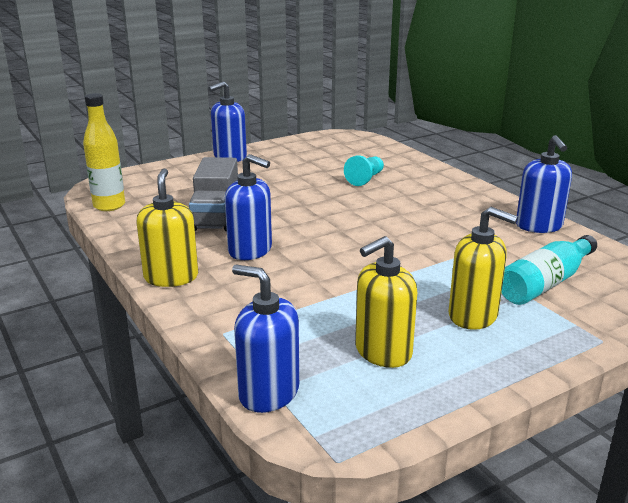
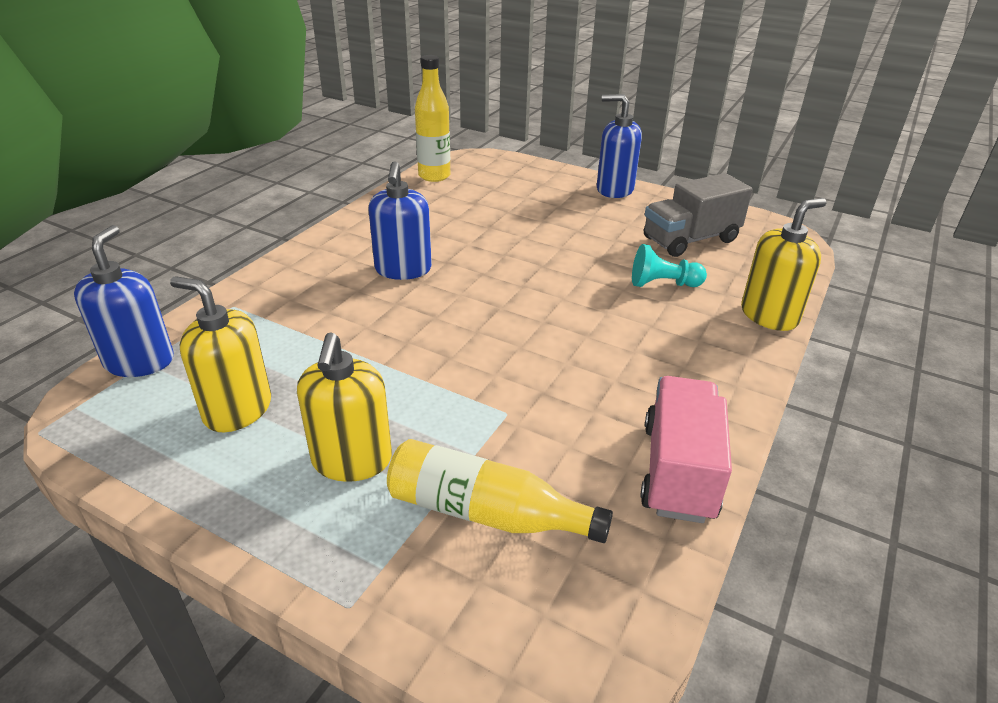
camera: 60 degrees right, 10 degrees up
yellow soap dispenser [137,168,198,287] -> yellow soap dispenser moved to [741,198,826,331]
grey truck [189,157,238,232] -> grey truck moved to [644,173,753,257]
turquoise bottle [501,235,597,305] -> yellow bottle [387,439,613,543]
blue soap dispenser [516,135,572,233] -> pink truck [640,376,732,523]

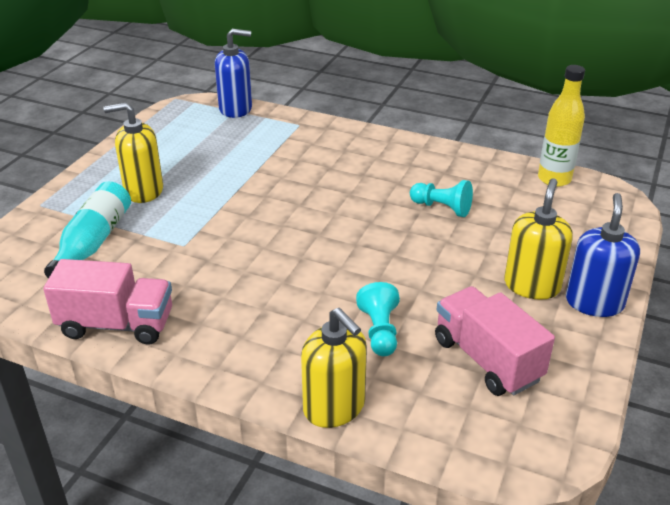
camera: 85 degrees right, 0 degrees up
yellow soap dispenser [170,276,271,432] -> yellow soap dispenser moved to [504,178,573,300]
blue soap dispenser [369,161,432,280] -> none
yellow bottle [387,439,613,543] -> turquoise bottle [44,181,131,279]
grey truck [644,173,753,257] -> pink truck [435,286,555,396]
none -> turquoise pawn [410,180,473,217]

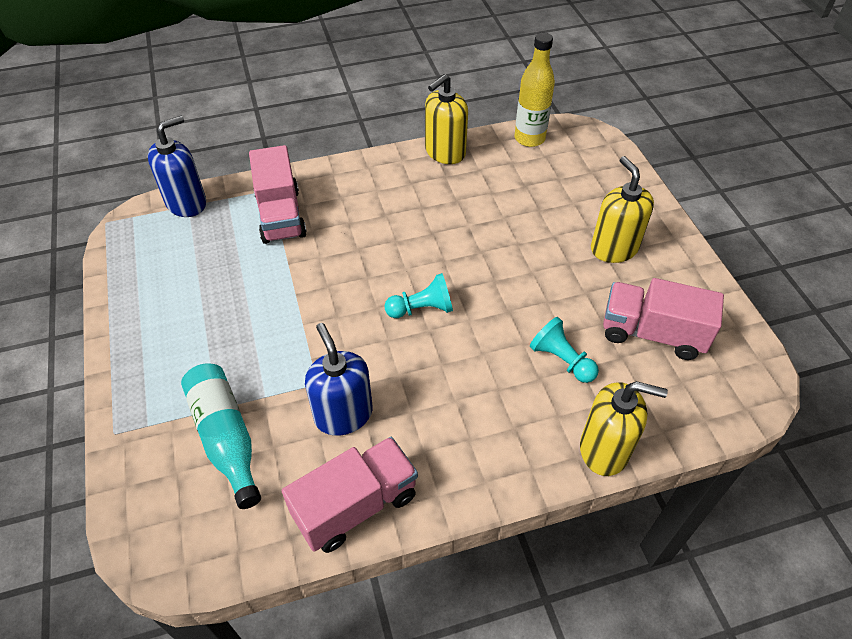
camera: 40 degrees left, 15 degrees up
yellow soap dispenser [103,102,163,203] -> yellow soap dispenser moved to [425,74,468,164]
turquoise pawn [410,180,473,217] -> turquoise pawn moved to [384,273,453,318]
blue soap dispenser [566,193,640,317] -> blue soap dispenser moved to [305,323,373,436]
none -> pink truck [249,145,307,244]

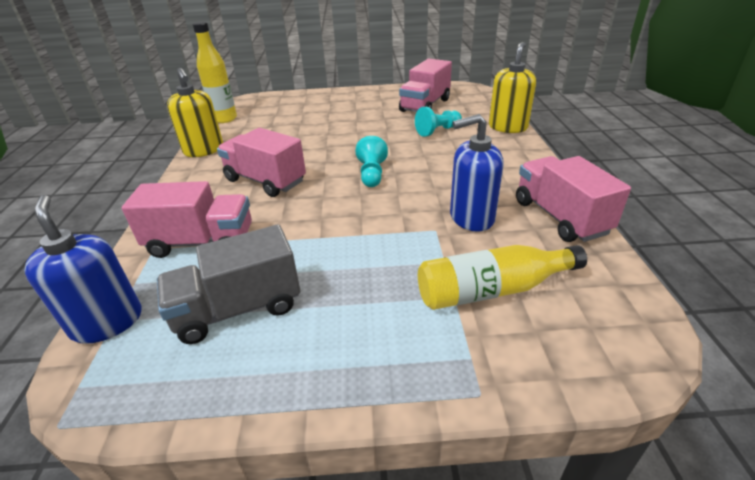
camera: 75 degrees left, 15 degrees down
turquoise bottle [181,363,261,509] -> yellow bottle [418,245,587,310]
yellow soap dispenser [591,156,654,263] -> none
none -> grey truck [157,225,300,344]
none -> pink truck [217,128,306,197]

